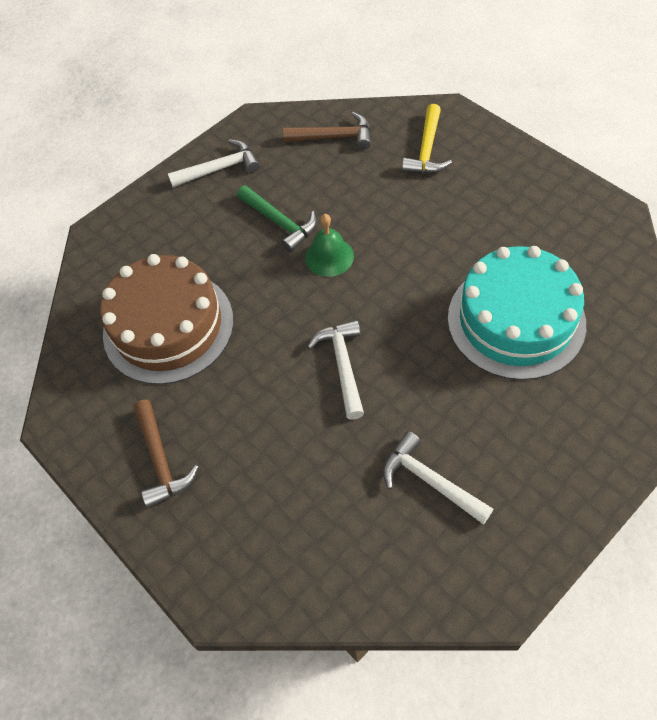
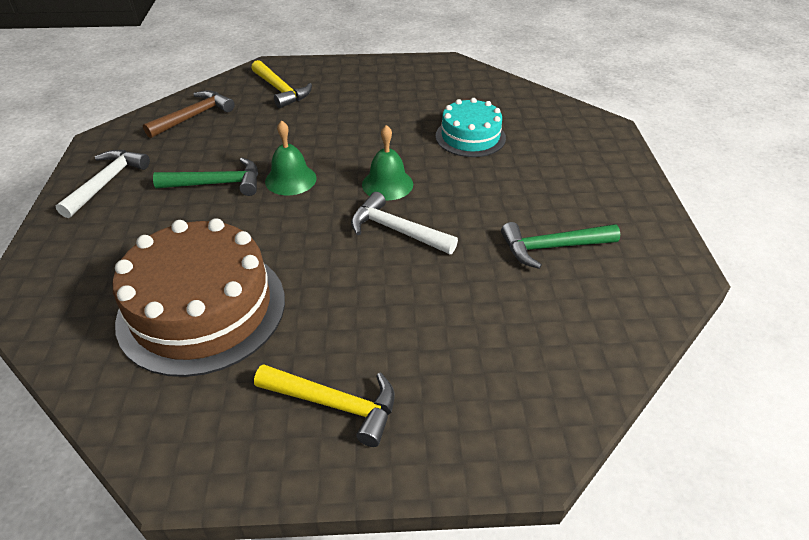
camera: 55 degrees left, 15 degrees down
brown hammer [134,400,198,508] -> yellow hammer [254,364,395,447]
white hammer [383,431,494,525] -> green hammer [501,222,620,269]
turquoise cake [448,246,586,380] -> turquoise cake [435,98,506,157], size x0.58
none -> green bell [362,125,413,200]

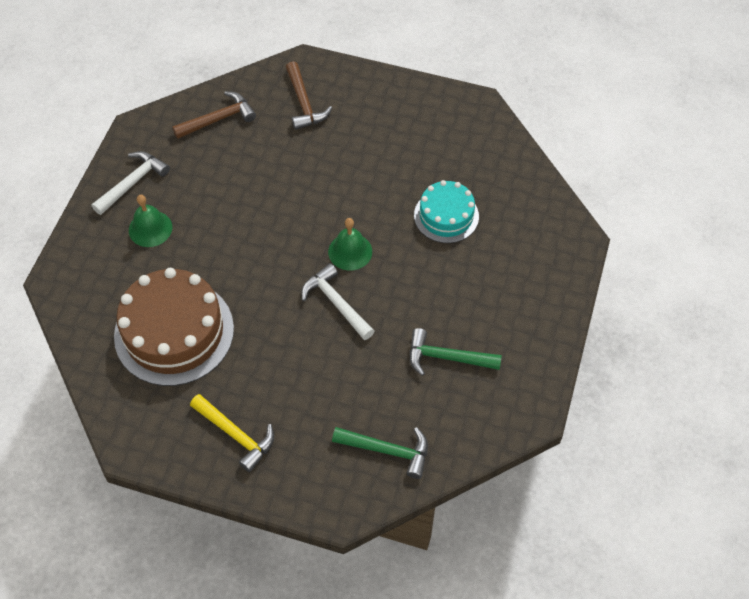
camera: 20 degrees right, 15 degrees up
green hammer [153,158,258,196] -> green hammer moved to [332,427,428,479]
yellow hammer [251,60,312,108] -> brown hammer [286,61,332,130]
green bell [265,120,316,195] -> green bell moved to [129,195,172,247]

